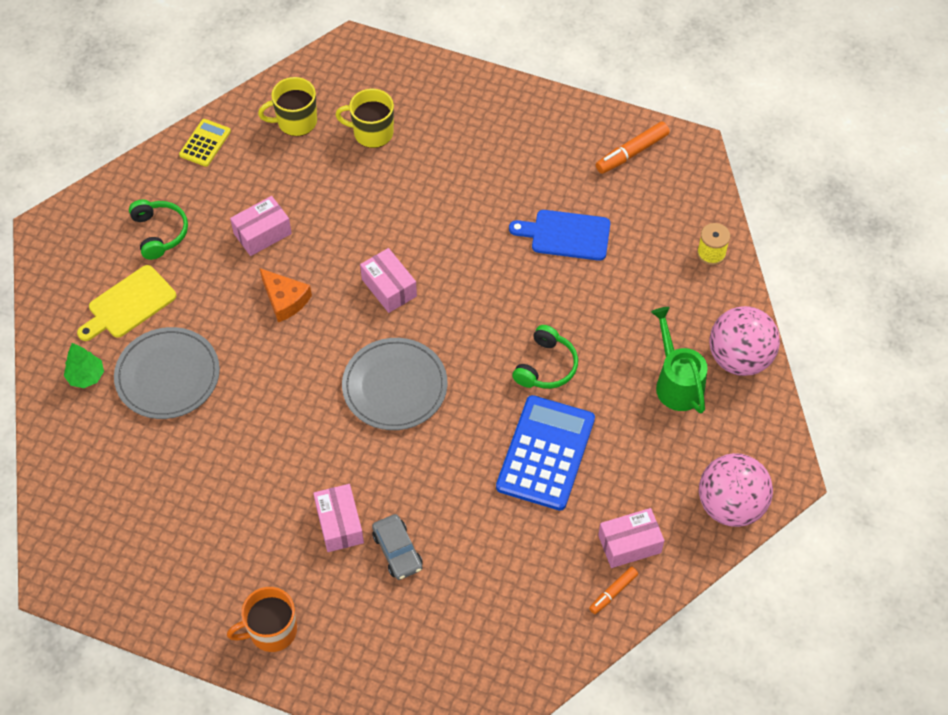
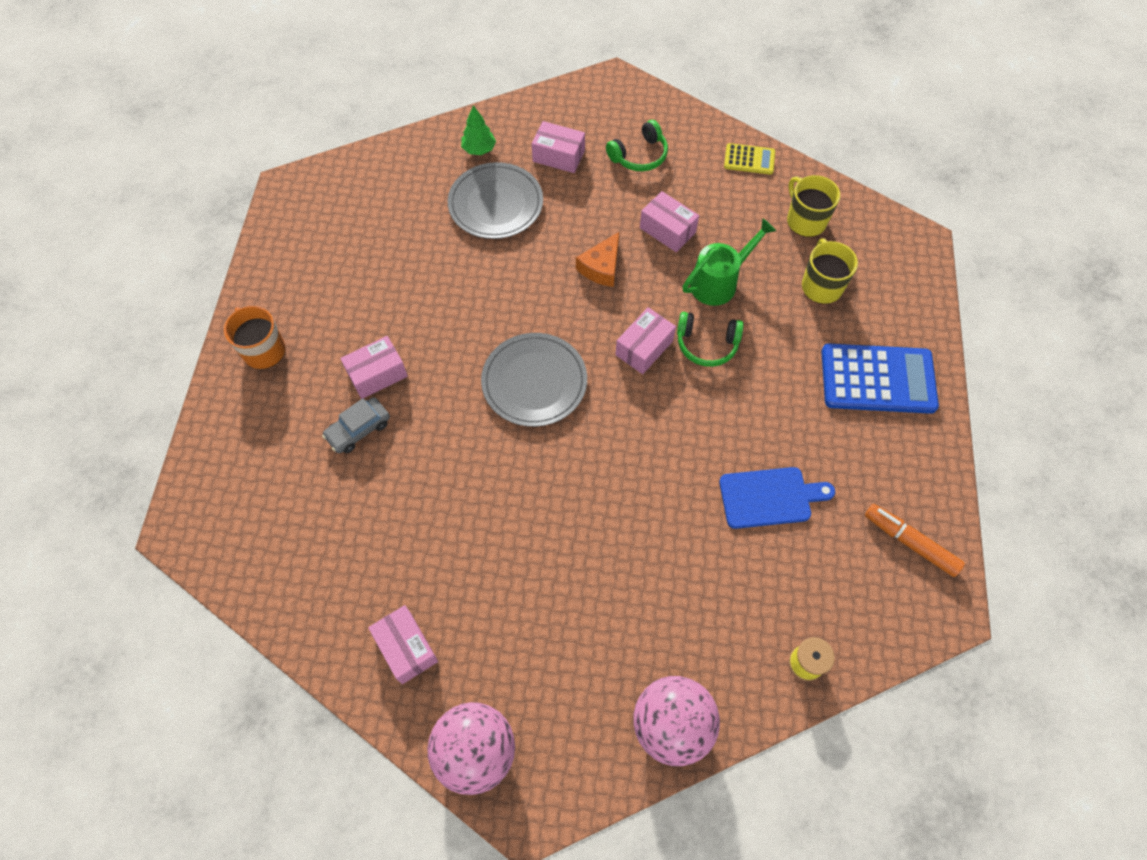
camera: 75 degrees right, 5 degrees up
yellow cutting board [77,265,176,341] -> pink box [532,121,585,173]
blue calculator [496,395,595,511] -> blue calculator moved to [821,343,939,414]
blue cutting board [509,210,610,261] -> blue cutting board turned 90 degrees clockwise [719,467,835,529]
green headphones [512,325,578,389] -> green headphones moved to [677,312,744,367]
orange marker [589,567,638,614] -> none
green watering can [651,307,708,413] -> green watering can moved to [682,218,776,306]

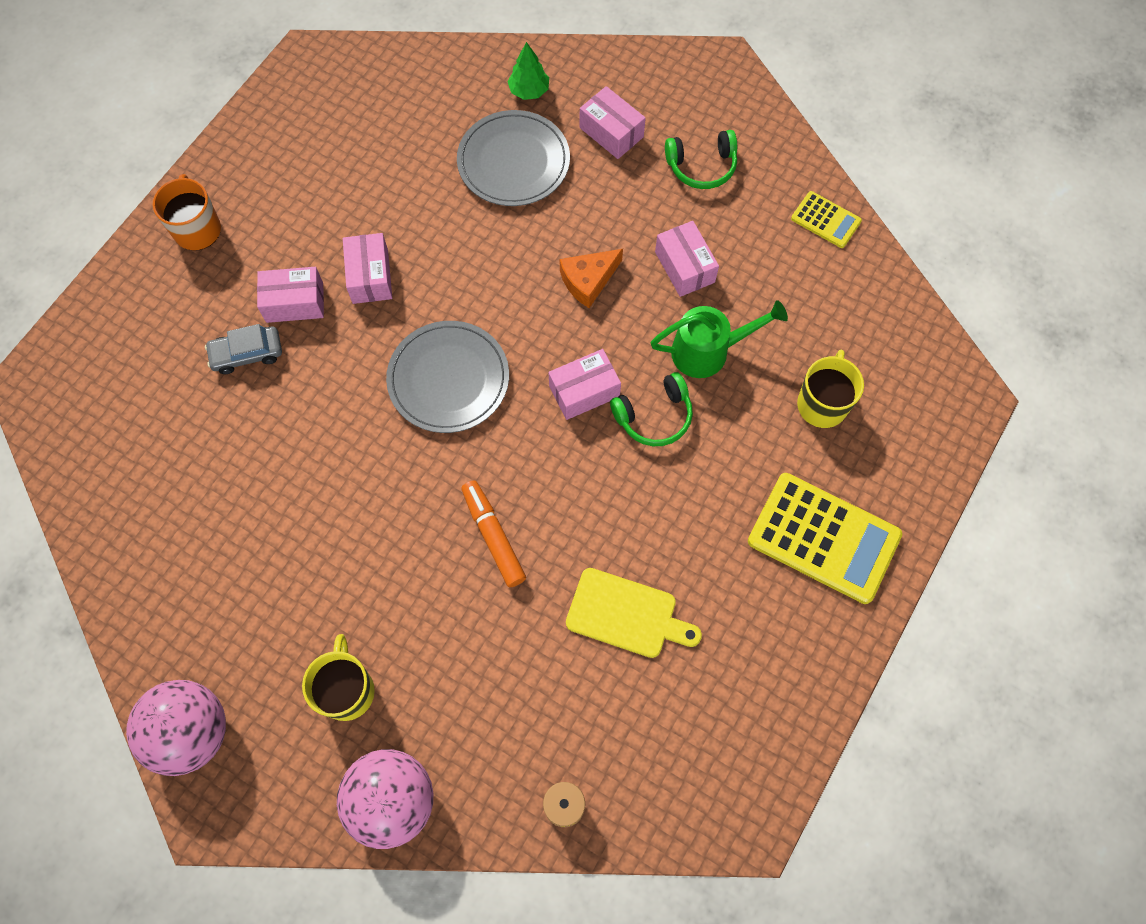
camera: 25 degrees right, 5 degrees up
pink box [368,605,438,684] -> pink box moved to [343,233,392,304]
green headphones [677,312,744,367] -> green headphones turned 60 degrees counterclockwise [610,372,693,446]
blue cutting board [719,467,835,529] -> yellow cutting board [566,568,702,658]
yellow mug [787,175,840,237] -> yellow mug moved to [302,634,375,721]
blue calculator [821,343,939,414] -> yellow calculator [748,473,902,604]
orange marker [865,504,965,577] -> orange marker moved to [461,480,526,587]

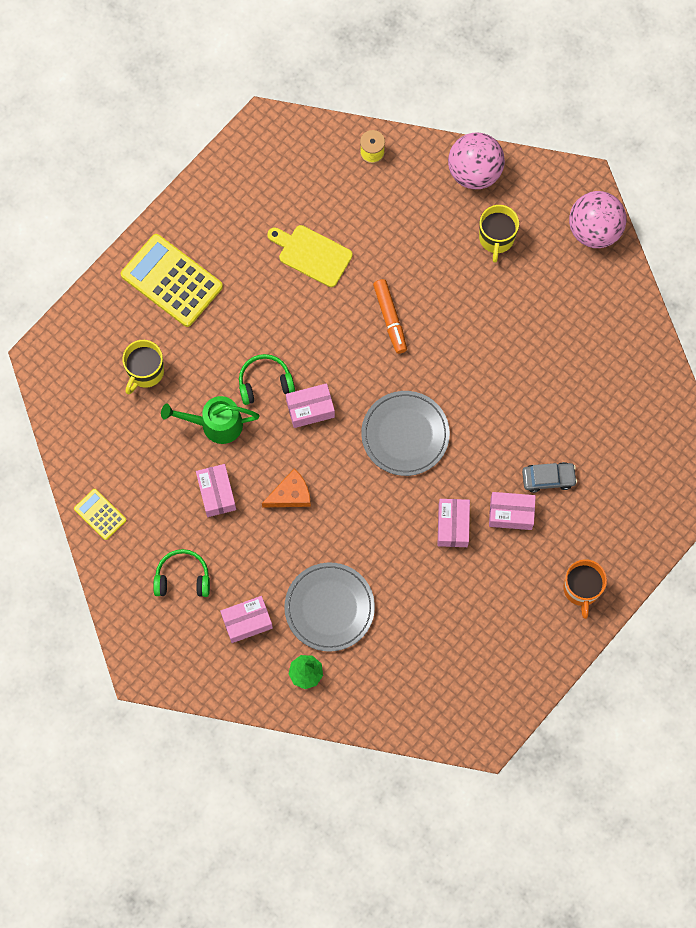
camera: 170 degrees left, 5 degrees up
pink box [579,86,646,159] -> pink box turned 75 degrees counterclockwise [220,596,273,643]

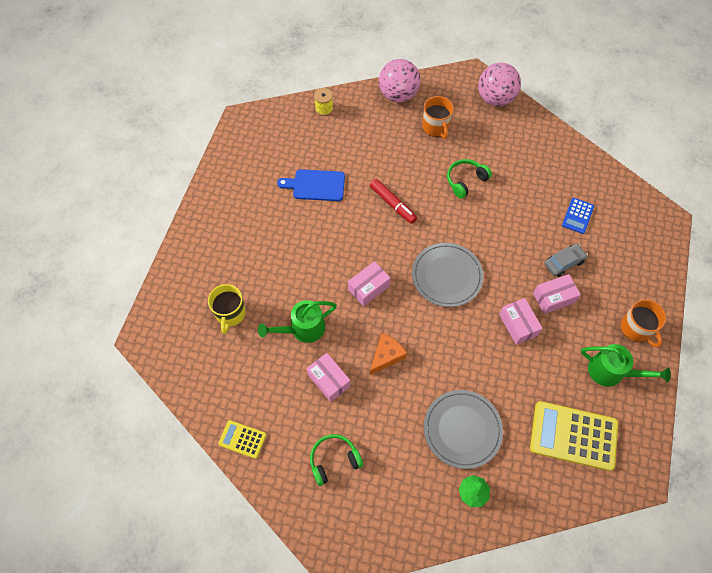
camera: 25 degrees left, 10 degrees down
yellow calculator [121,234,223,327] -> yellow calculator moved to [530,401,618,471]
pink box [220,596,273,643] -> none
green headphones [239,354,295,405] -> green headphones moved to [447,159,492,198]
yellow cutting board [267,225,353,287] -> blue cutting board [277,169,345,201]
orange marker [373,279,407,354] -> red marker [370,179,417,224]
yellow mug [479,205,519,263] -> orange mug [423,96,454,139]
none -> blue calculator [562,198,594,234]
none -> green watering can [581,344,671,387]

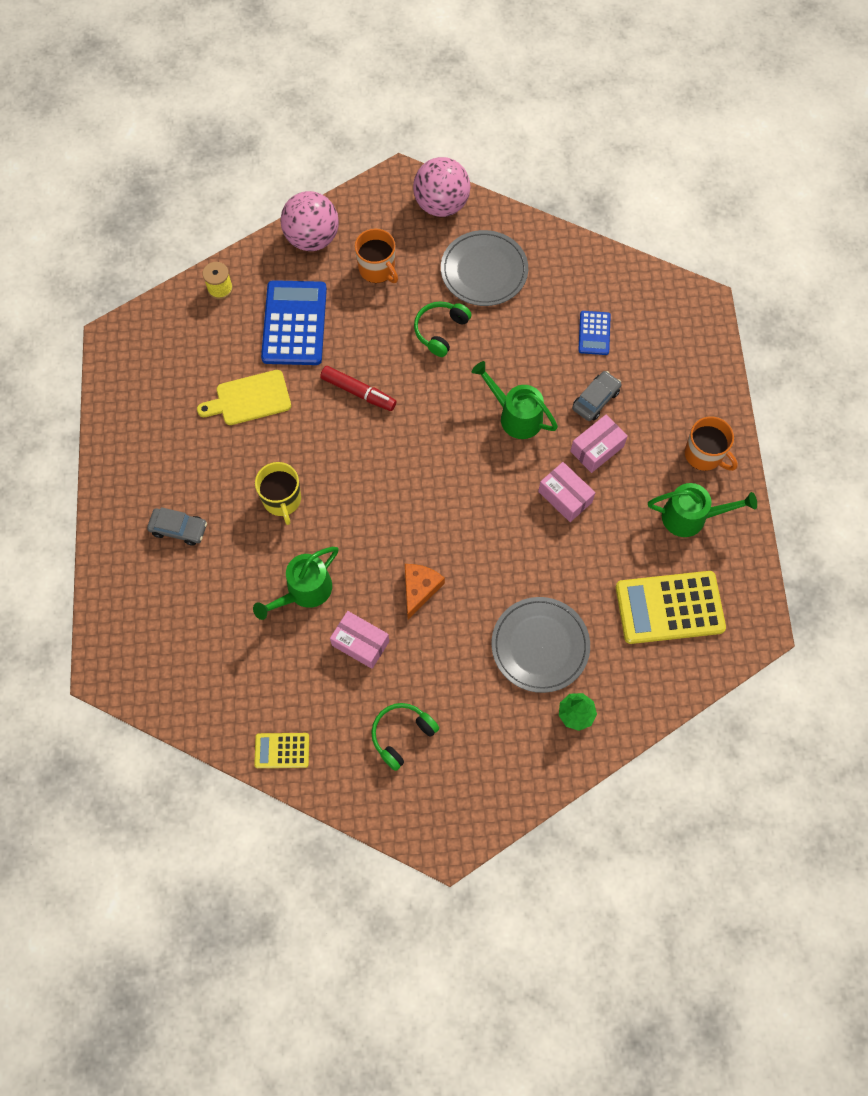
camera: 20 degrees left, 5 degrees up
yellow mug [208,284,246,334] -> yellow mug moved to [255,462,301,525]
blue cutting board [277,169,345,201] -> yellow cutting board [197,370,291,425]
pink box [348,261,390,306] -> none
grey plate [412,243,484,307] -> grey plate moved to [441,230,528,306]
none -> grey car [147,507,207,545]
none -> blue calculator [261,280,327,365]
none -> green watering can [472,361,558,439]

